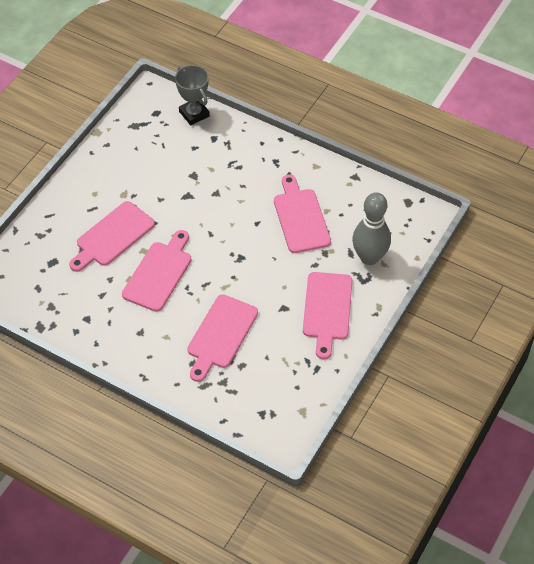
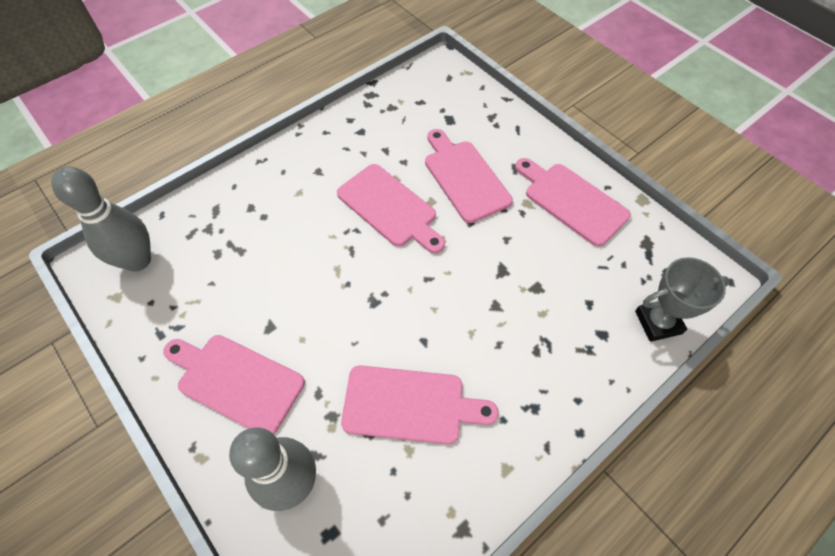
camera: 110 degrees right, 5 degrees up
pink cutting board [187,295,258,382] -> pink cutting board moved to [515,158,631,247]
none -> grey bowling pin [51,166,151,272]

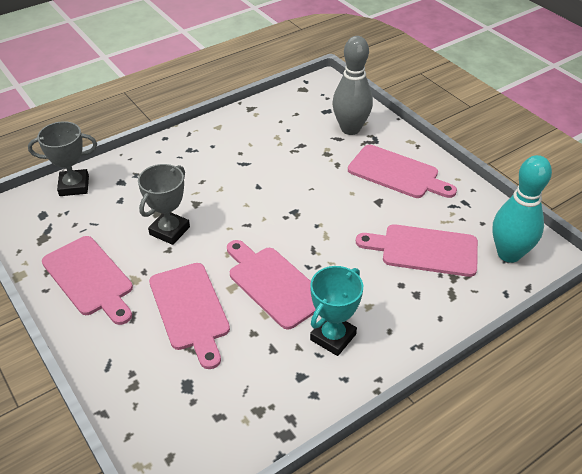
camera: 175 degrees left, 15 degrees down
grey bowling pin [51,166,151,272] -> turquoise bowling pin [492,155,552,263]
pink cutting board [341,365,499,444] -> pink cutting board moved to [356,224,478,277]
none -> grey trophy [138,164,190,245]
none -> turquoise trophy [310,266,363,356]

